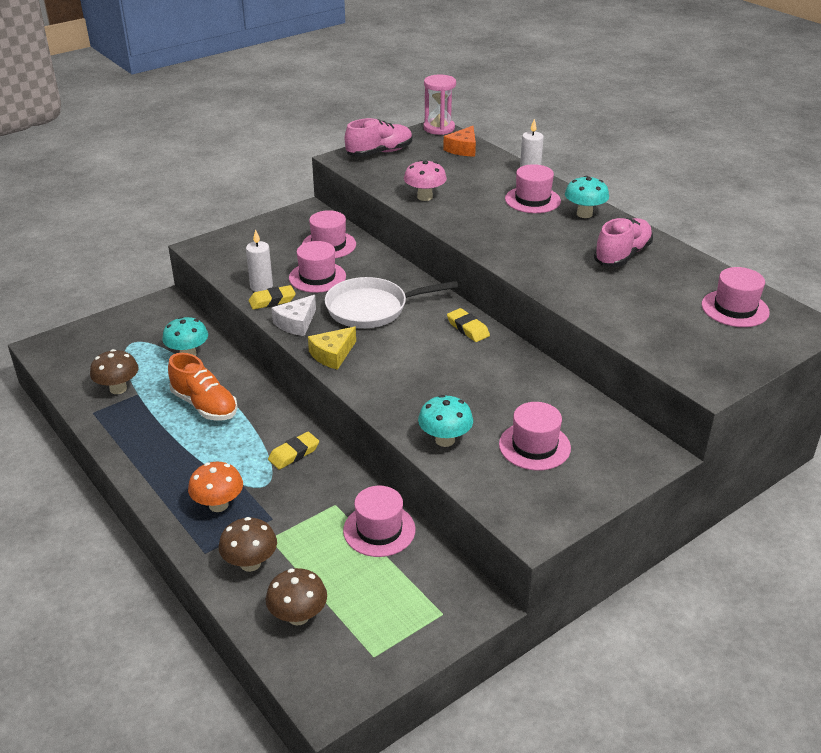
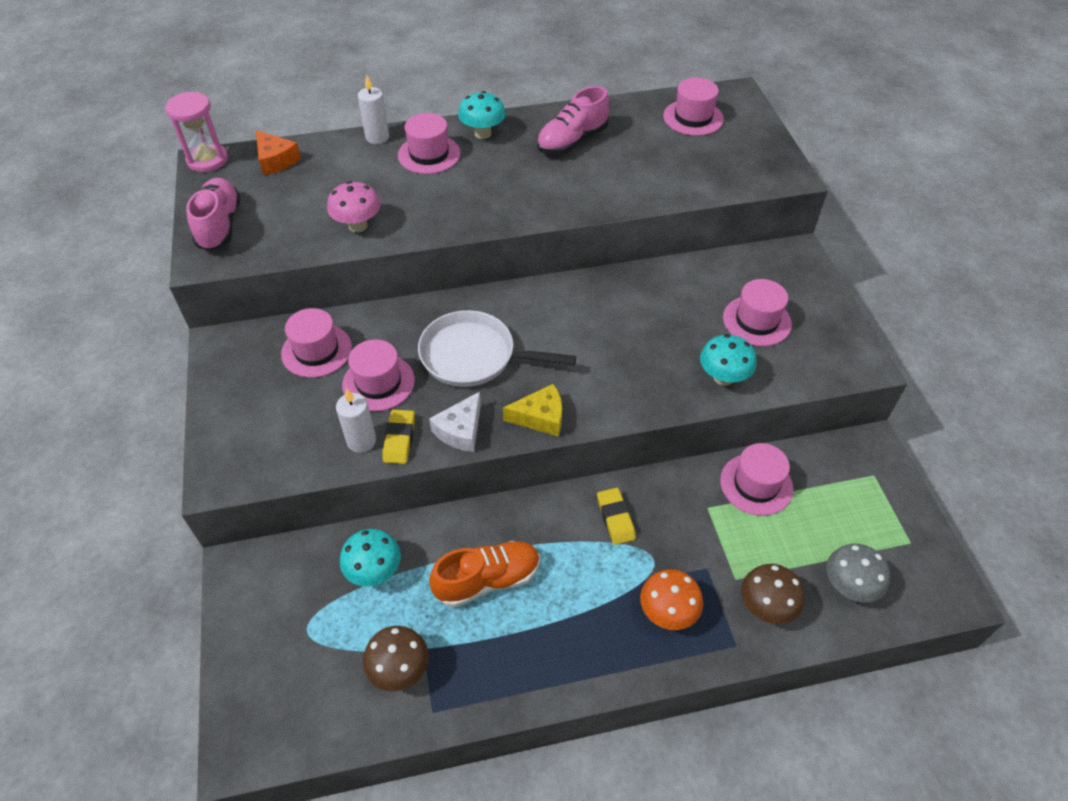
camera: 65 degrees left, 15 degrees up
brown mushroom [266,568,327,626] -> grey mushroom [826,544,890,602]
white cheese [271,295,316,336] -> white cheese turned 60 degrees clockwise [429,392,481,452]
yellow cheese [308,327,356,370] -> yellow cheese turned 75 degrees counterclockwise [503,384,562,437]
white pan [325,277,458,328] -> white pan turned 90 degrees clockwise [418,310,576,387]
yellow eraser [447,308,490,342] -> none
pink shoe [594,218,653,267] -> pink shoe turned 105 degrees counterclockwise [537,86,610,155]

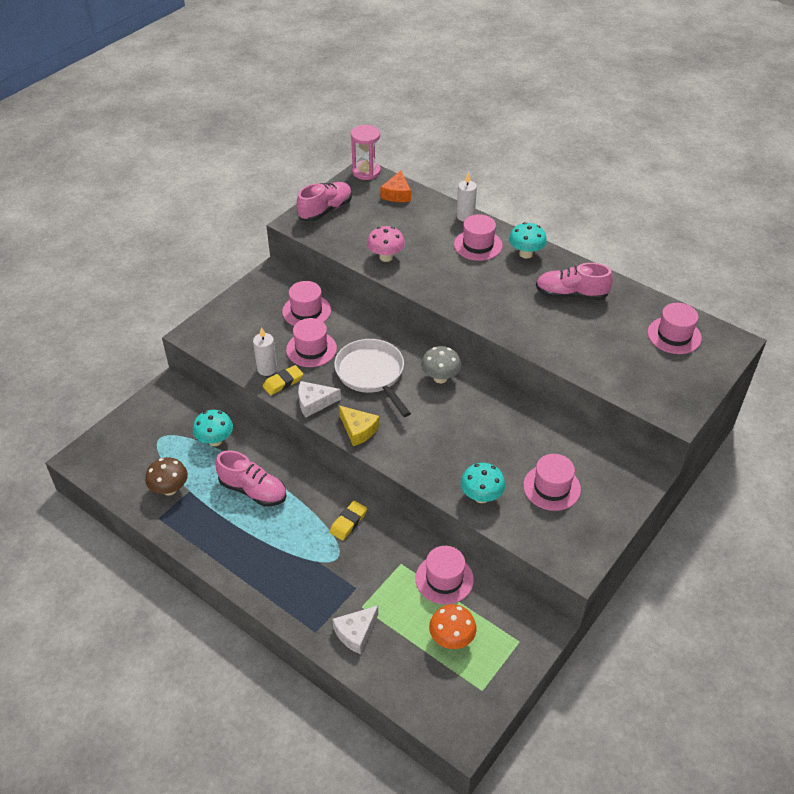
camera: 50 degrees right, 5 degrees down
orange shoe [429,541,540,607] -> pink shoe [215,450,287,506]
orange mushroom [640,569,703,630] -> orange mushroom moved to [429,604,477,649]
brown mushroom [741,564,805,624] -> white cheese [333,606,378,654]
grey mushroom [826,544,890,602] -> grey mushroom moved to [421,346,461,383]

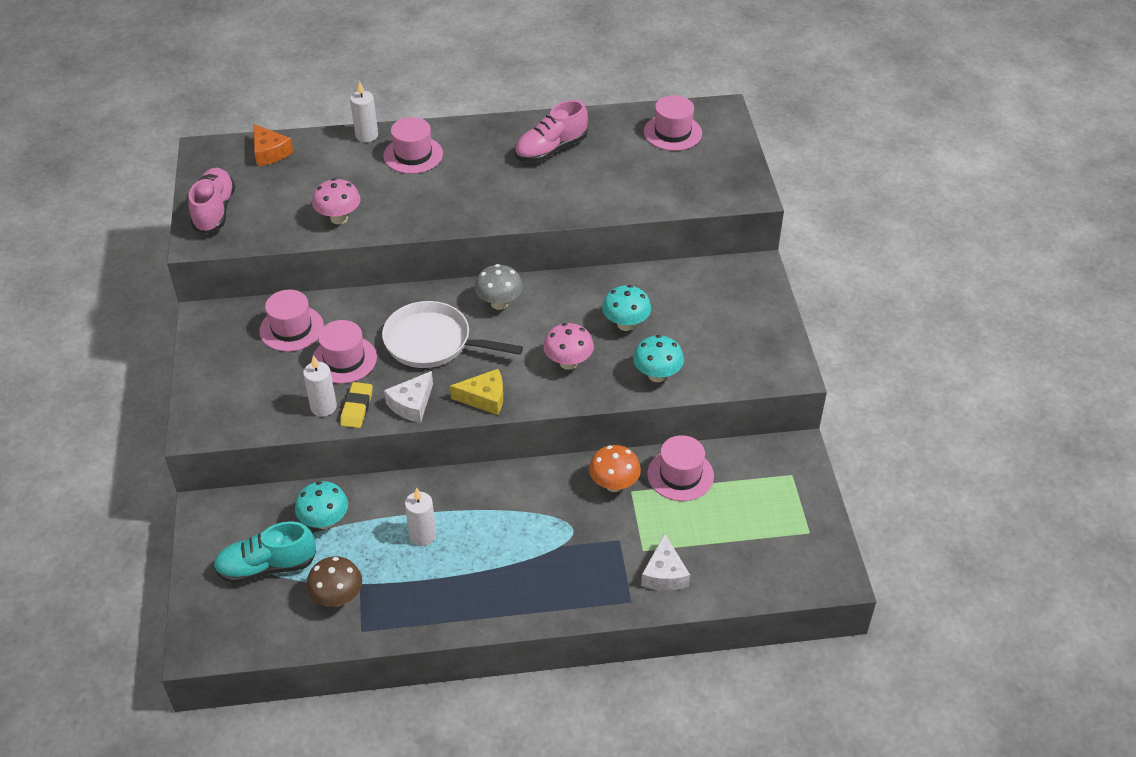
camera: 45 degrees left, 0 degrees up
pink shoe [215,450,287,506] -> white candle [405,488,436,546]
yellow eraser [329,501,367,541] -> none
pink hourglass [351,125,381,180] -> none
orange mushroom [429,604,477,649] -> orange mushroom moved to [589,445,641,492]
turquoise mushroom [509,222,547,259] -> turquoise mushroom moved to [602,285,651,331]
pink hat [523,454,581,511] -> none
none -> turquoise shoe [213,521,316,584]
none -> pink mushroom [543,323,594,370]

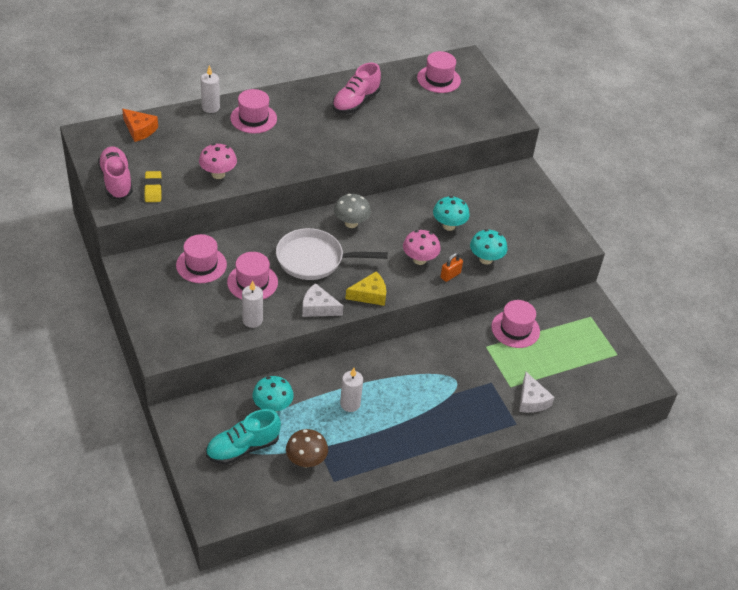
camera: 20 degrees left, 0 degrees up
yellow eraser [340,382,373,428] -> yellow eraser moved to [144,171,162,202]
white cheese [384,371,433,423] -> white cheese turned 90 degrees clockwise [302,283,343,317]
orange mushroom [589,445,641,492] -> none
none -> orange padlock [440,253,463,282]

